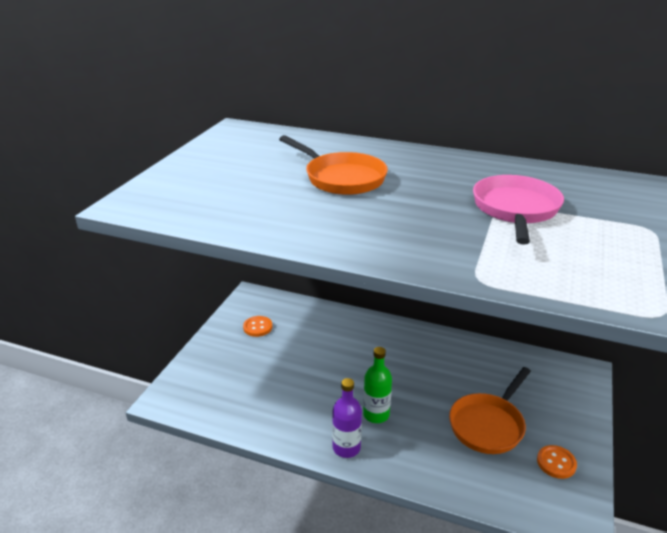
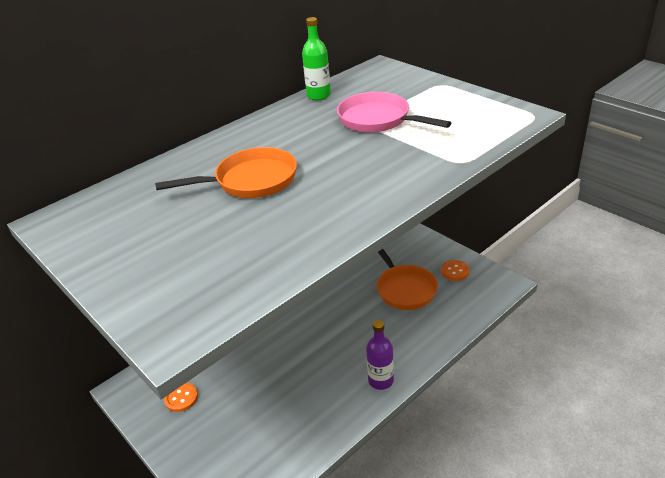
camera: 60 degrees left, 5 degrees up
green bottle [363,347,392,423] -> green bottle moved to [302,17,331,100]

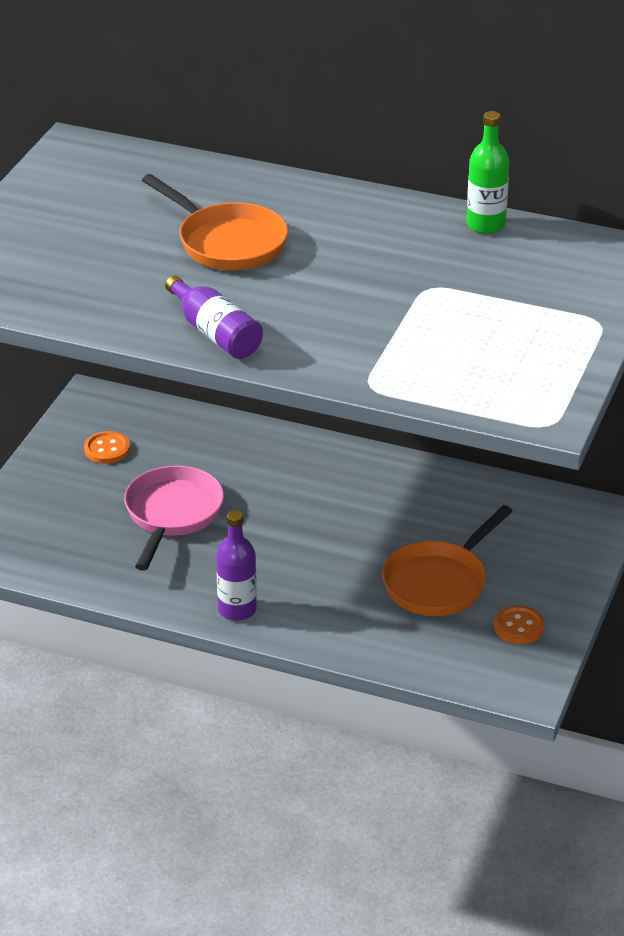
camera: 60 degrees right, 0 degrees up
pink pan [337,92,451,133] -> pink pan moved to [124,466,224,571]
none -> purple bottle [165,276,263,359]

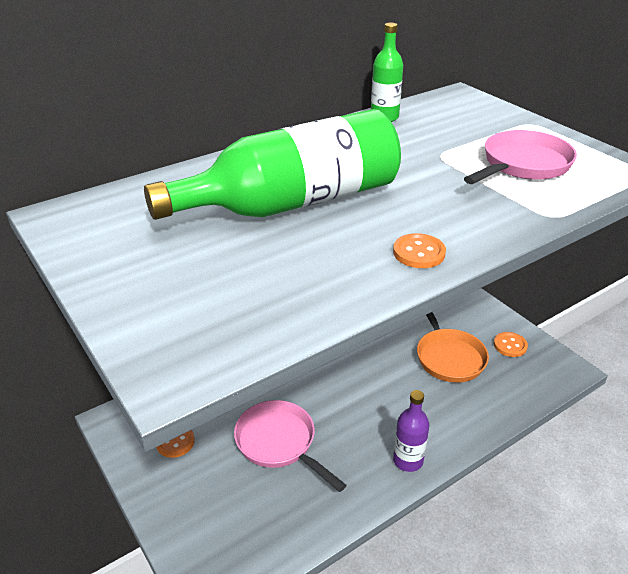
camera: 55 degrees left, 0 degrees up
orange pan [142,174,288,270] -> green bottle [144,109,401,220]
purple bottle [165,276,263,359] -> orange button [393,233,446,268]
none -> pink pan [464,130,577,184]

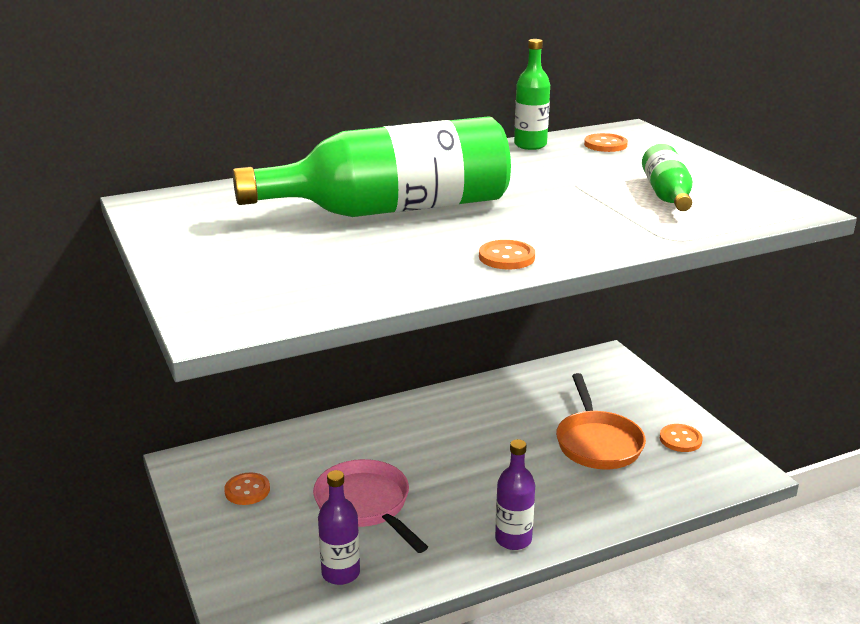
camera: 10 degrees right, 10 degrees down
pink pan [464,130,577,184] -> green bottle [642,144,693,211]
none -> purple bottle [318,470,360,585]
none -> orange button [584,133,628,152]

